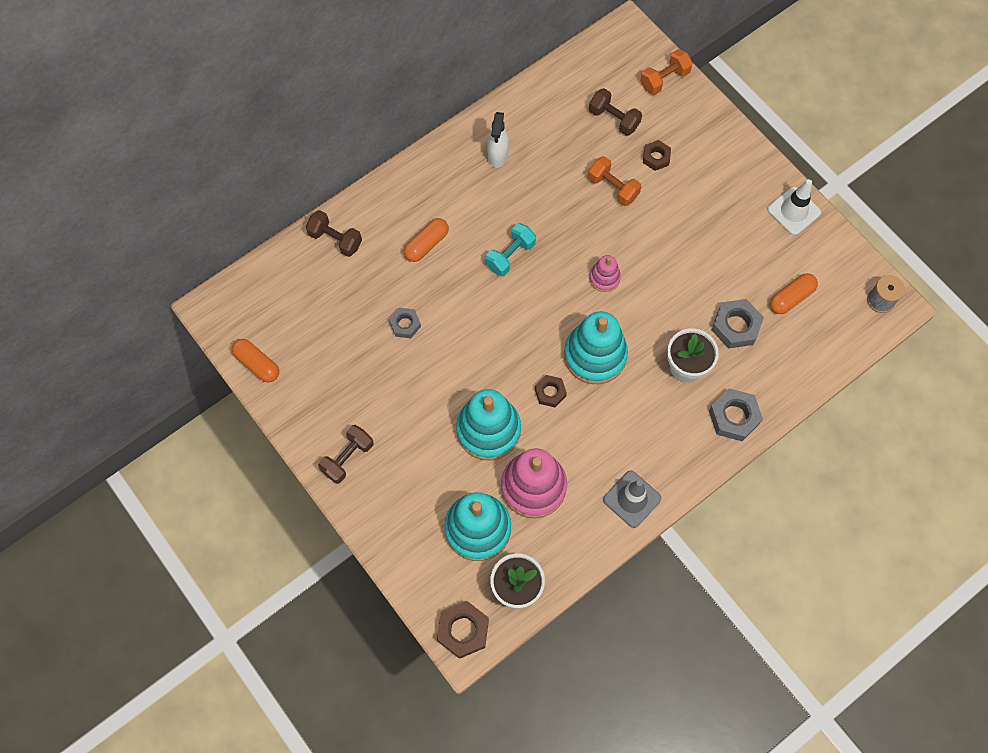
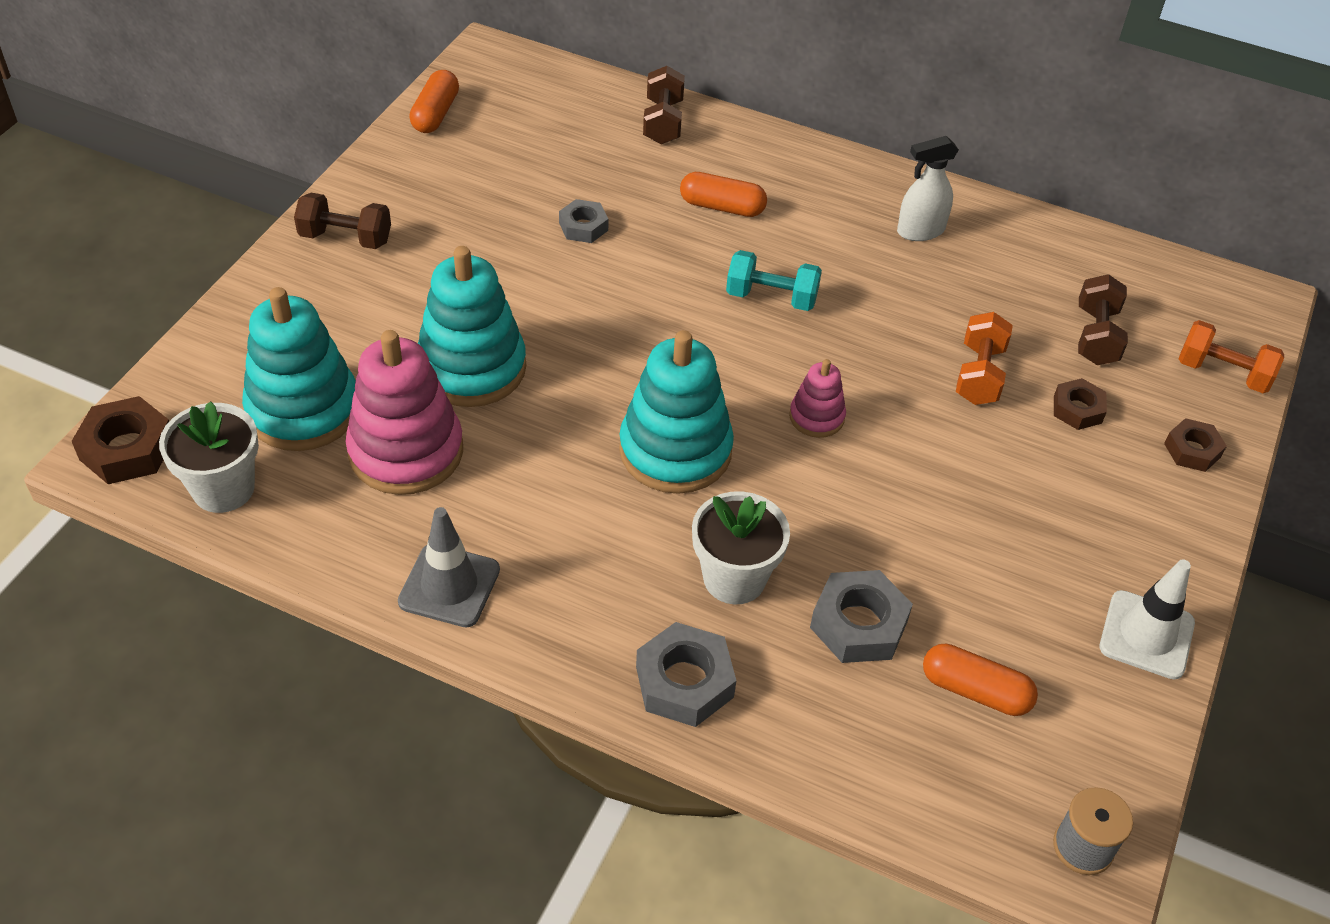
camera: 60 degrees right, 20 degrees down
brown nut [535,375,567,407] -> brown nut moved to [1164,418,1227,472]

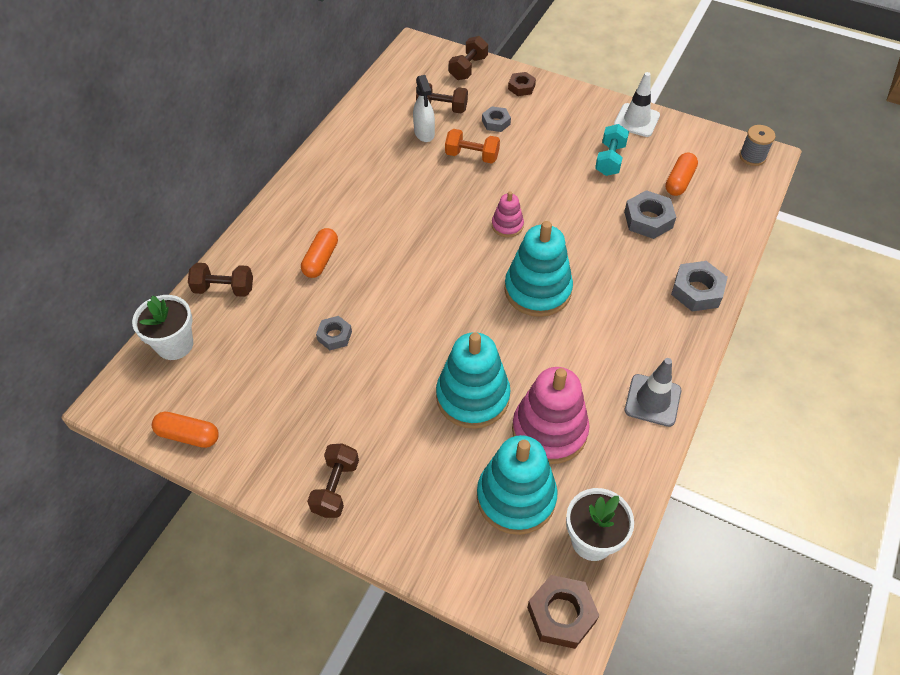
camera: 85 degrees left, 5 degrees up
white flower pot [692,491,790,604] -> white flower pot moved to [132,295,193,360]
turquoise dumbbell [726,250,822,311] -> turquoise dumbbell moved to [595,124,629,176]
white spray bottle [897,136,959,241] -> white spray bottle moved to [413,75,435,142]
brown nut [1054,378,1107,430] -> grey nut [482,106,511,132]
orange dumbbell [1179,320,1284,393] -> brown dumbbell [449,36,488,80]

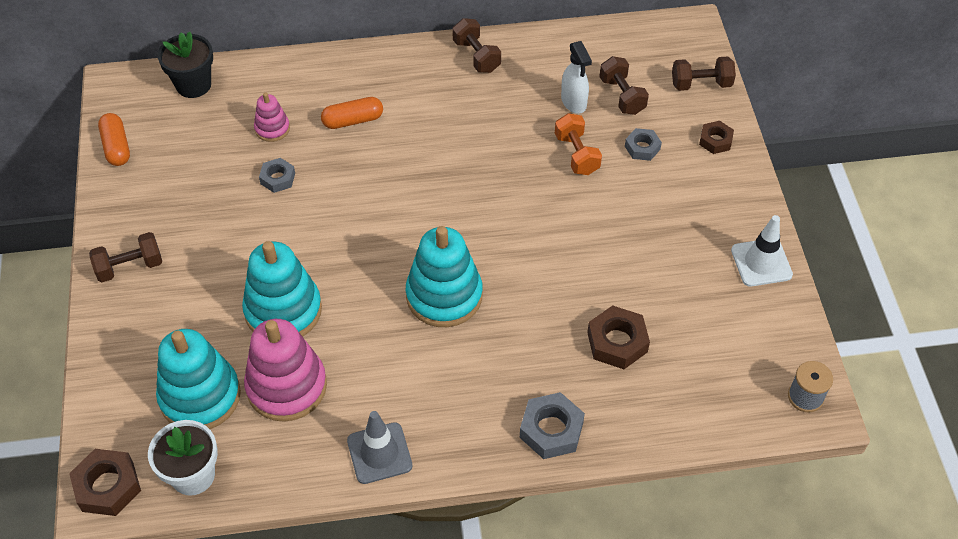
camera: 55 degrees right, 0 degrees up
white flower pot [132,295,193,360] -> black flower pot [158,32,213,98]
brown dumbbell [188,263,253,297] -> brown dumbbell moved to [452,18,501,73]
white spray bottle [413,75,435,142] -> white spray bottle turned 60 degrees counterclockwise [561,41,592,114]
pink stacking toy [492,191,524,237] -> pink stacking toy moved to [254,92,290,142]
turquoise dumbbell [595,124,629,176] -> none
grey nut [624,190,676,239] -> brown nut [587,305,650,369]
orange capsule [665,152,698,196] -> none

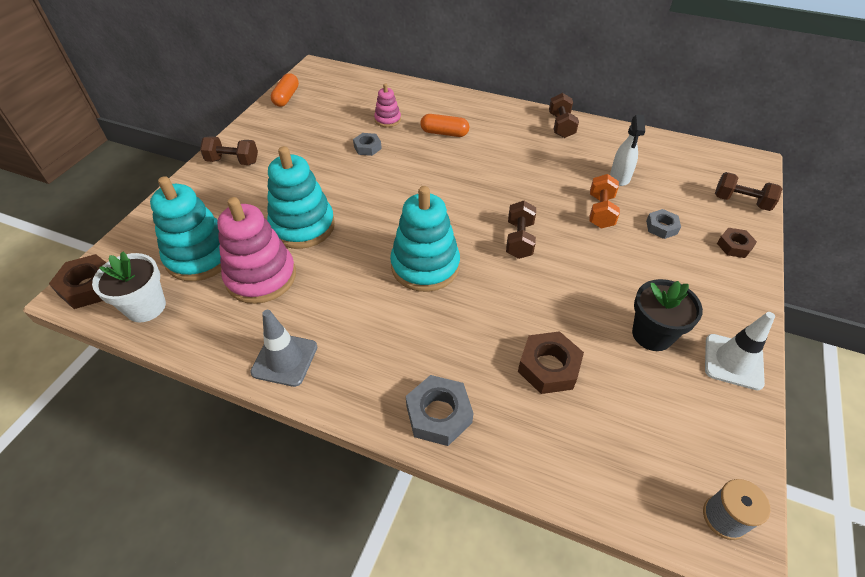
camera: 30 degrees right, 5 degrees down
black flower pot [158,32,213,98] -> black flower pot moved to [632,279,703,351]
brown dumbbell [599,56,649,115] -> brown dumbbell moved to [506,201,536,259]

